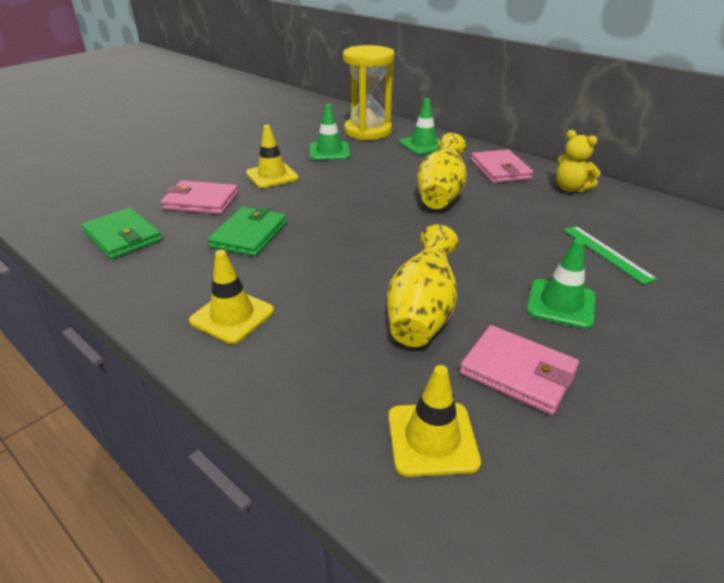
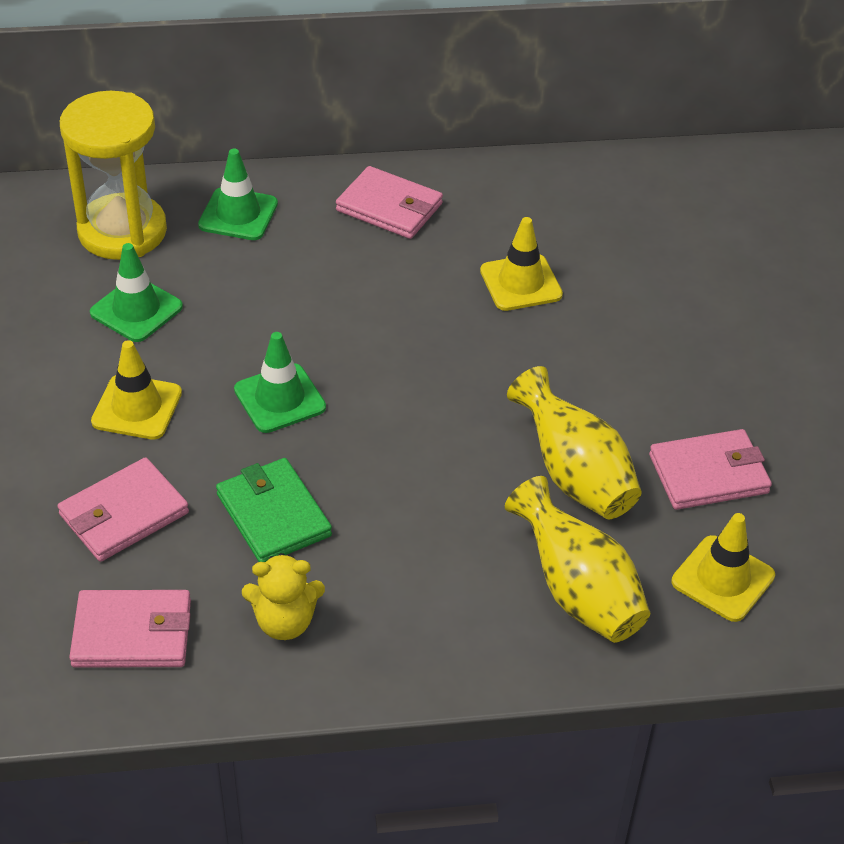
camera: 50 degrees left, 10 degrees up
green wallet [81,207,162,259] -> pink wallet [69,590,191,668]
yellow traffic cone [189,250,274,344] -> yellow traffic cone moved to [480,217,563,311]
yellow vase [417,133,467,209] -> yellow vase moved to [505,476,650,643]
green traffic cone [526,239,596,329] -> green traffic cone moved to [234,332,326,433]
yellow teddy bear [556,130,601,192] -> yellow teddy bear moved to [242,553,325,640]
green ruler [563,226,658,284] -> none

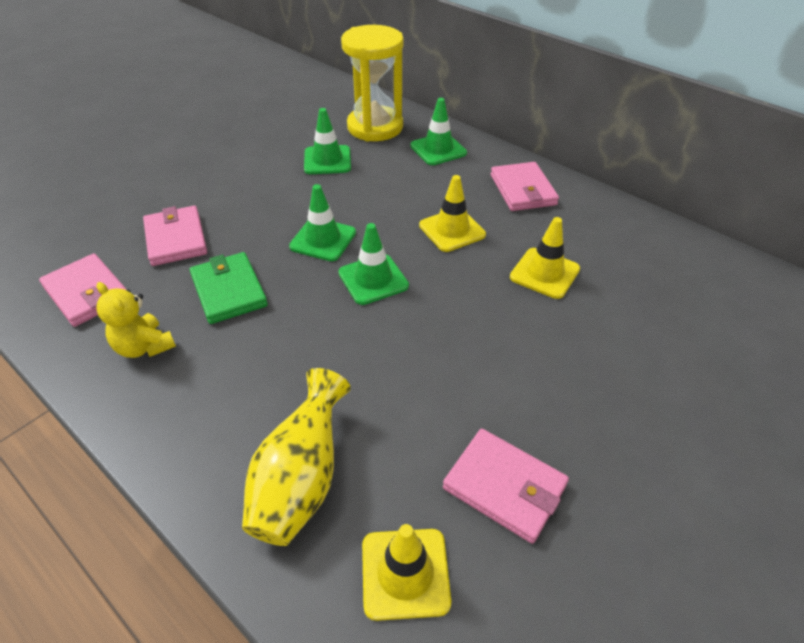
camera: 50 degrees right, 0 degrees up
pink wallet [58,457,189,562] -> pink wallet turned 60 degrees clockwise [143,206,207,266]
yellow traffic cone [91,340,182,440] -> yellow traffic cone moved to [419,175,486,252]
green wallet [216,458,332,562] -> green wallet turned 45 degrees counterclockwise [190,252,268,324]
yellow vase [507,366,642,519] -> none
none -> green traffic cone [338,223,409,305]

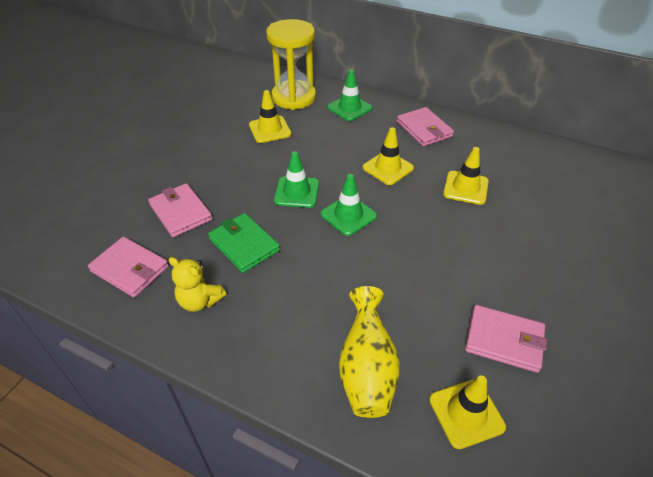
camera: 15 degrees left, 0 degrees up
green traffic cone [304,108,351,174] -> yellow traffic cone [249,90,292,143]

